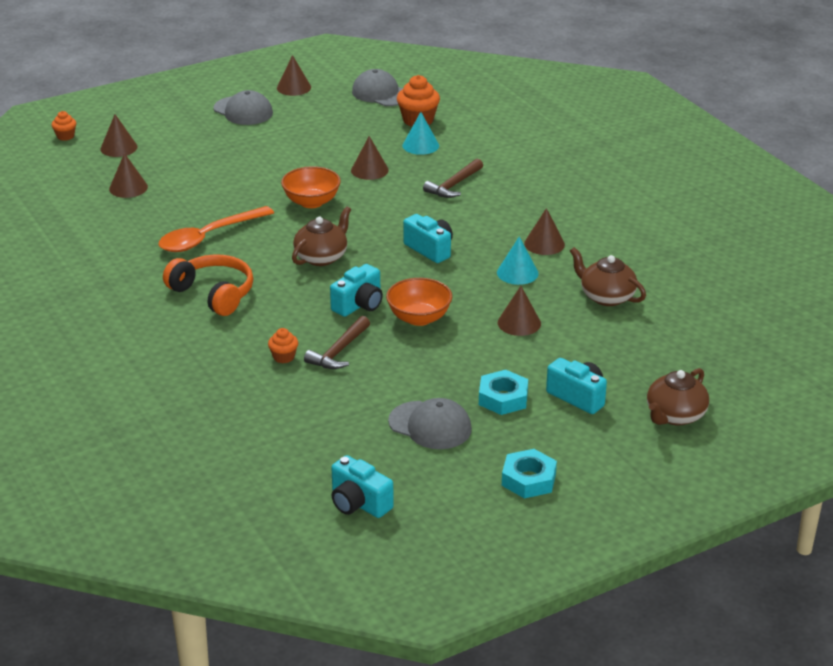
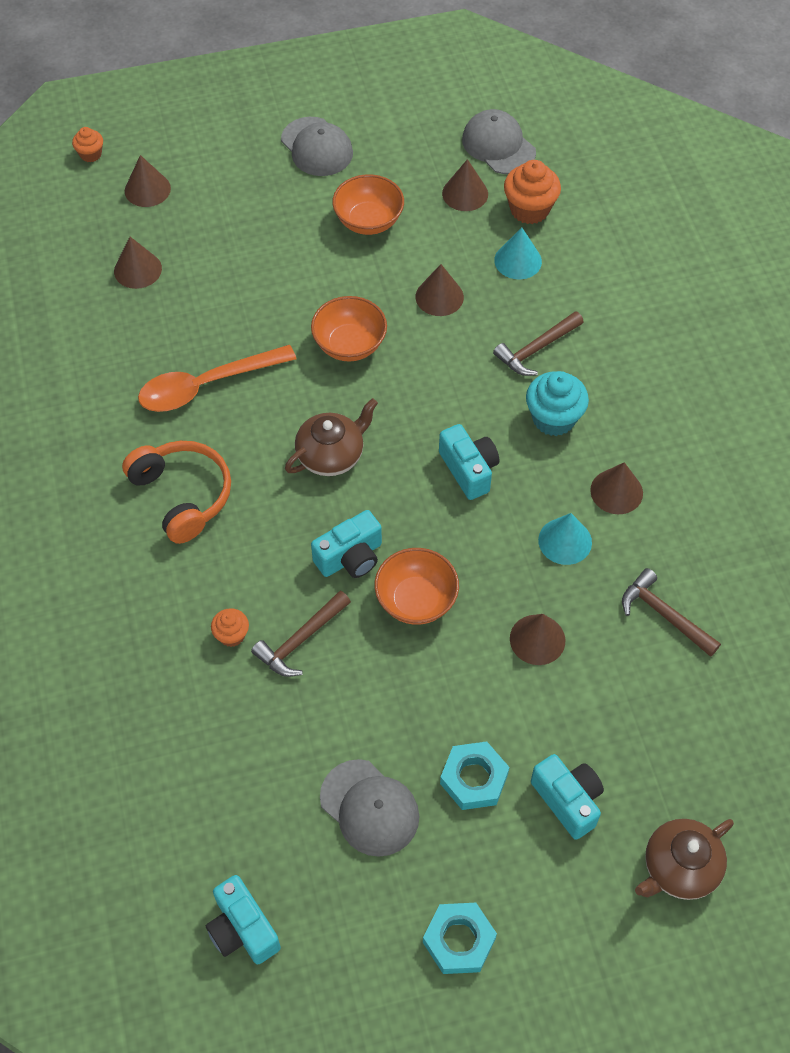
camera: 15 degrees right, 25 degrees up
brown cone [277,55,311,96] -> brown cone moved to [442,159,488,211]
brown teapot [570,247,646,306] -> brown hammer [622,568,721,657]
none -> orange bowl [332,174,404,235]
none -> turquoise cupcake [526,371,589,436]

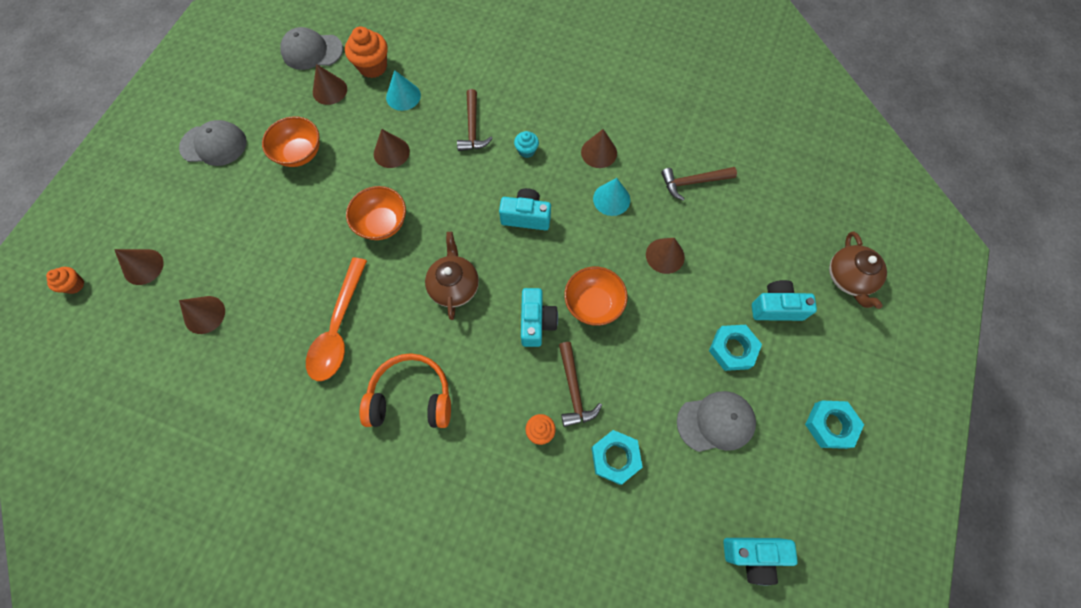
camera: 55 degrees left, 10 degrees up
turquoise cupcake [526,371,589,436] -> turquoise cupcake [514,131,539,158], size x0.56
none -> turquoise nut [591,430,643,485]

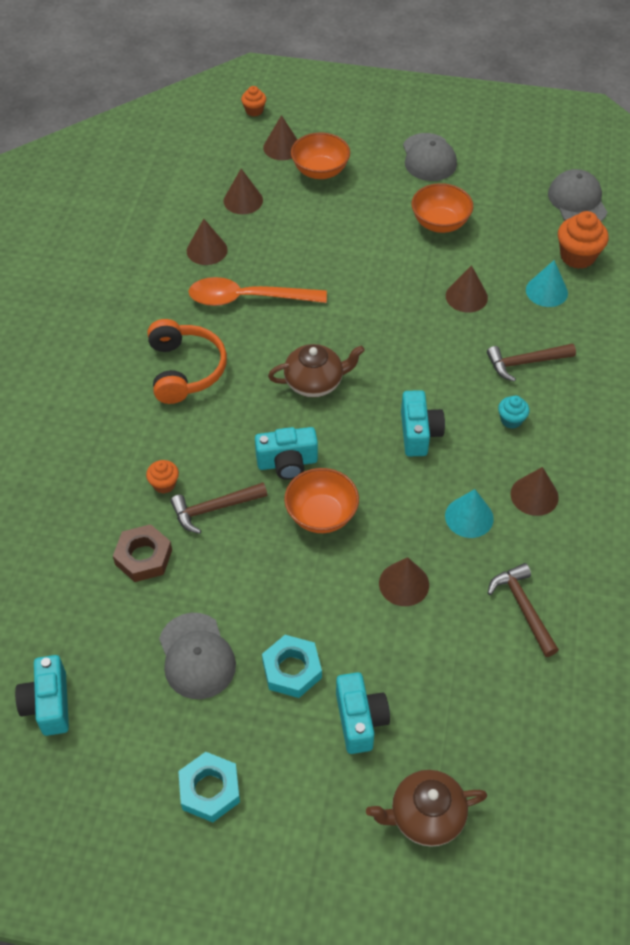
camera: 80 degrees right, 15 degrees down
brown cone [313,64,347,105] -> brown cone moved to [187,219,228,265]
orange bowl [346,186,406,240] -> orange bowl moved to [291,132,350,179]
turquoise nut [591,430,643,485] -> brown nut [113,524,172,582]

